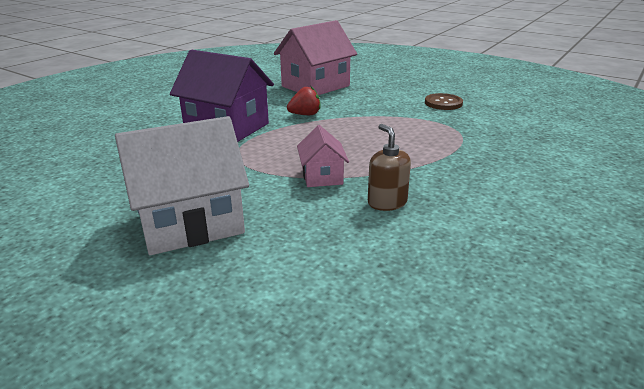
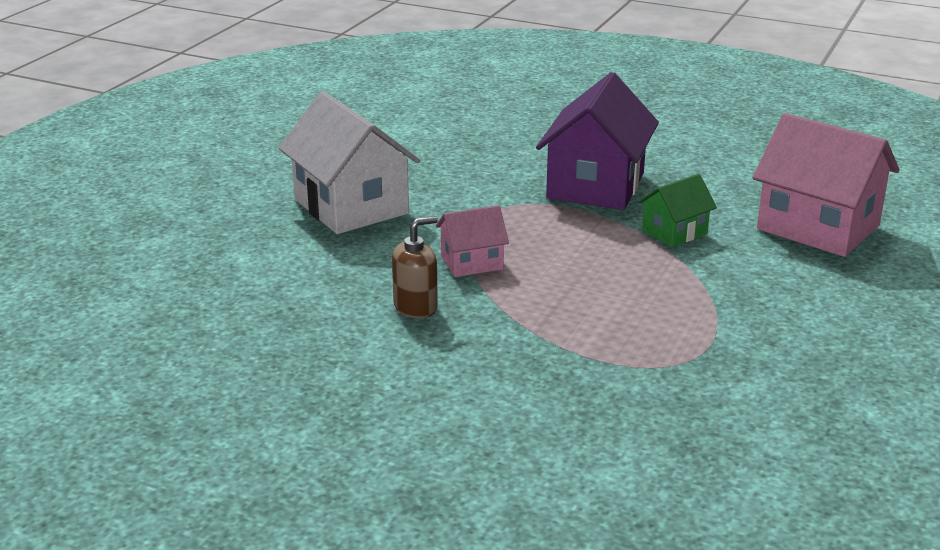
camera: 80 degrees right, 0 degrees up
red strawberry [287,86,321,115] -> green house [638,174,717,247]
brown button [425,93,463,110] -> none

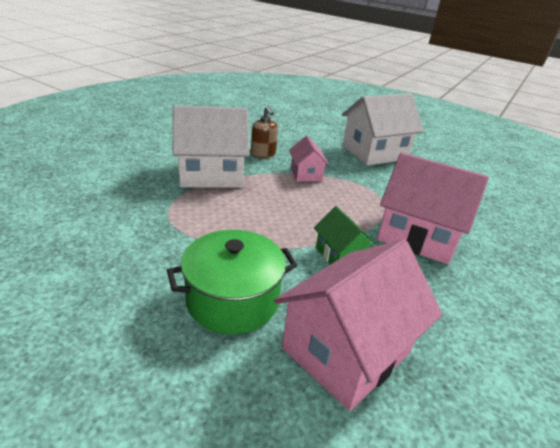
camera: 95 degrees right, 5 degrees up
purple house [536,72,659,210] -> pink house [377,152,489,265]
none -> green pot [167,230,298,334]
none -> white house [173,105,249,188]

